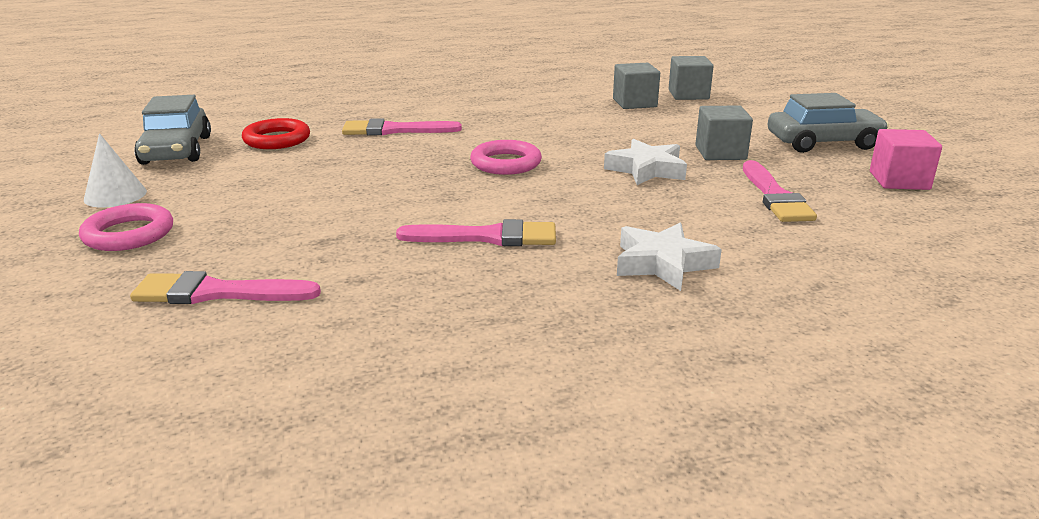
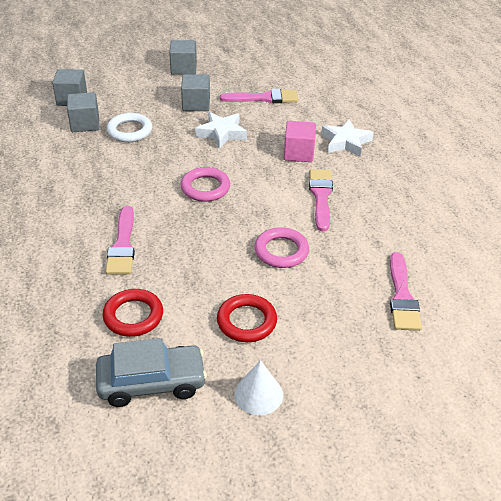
camera: 90 degrees left, 15 degrees up
pink ring [79,203,173,251] -> pink ring moved to [254,227,309,268]
grey car [768,93,889,153] -> grey cube [169,40,197,75]
pink cube [870,129,942,190] -> pink cube moved to [284,121,316,162]
none -> white ring [107,113,152,142]
none -> red ring [217,294,277,342]

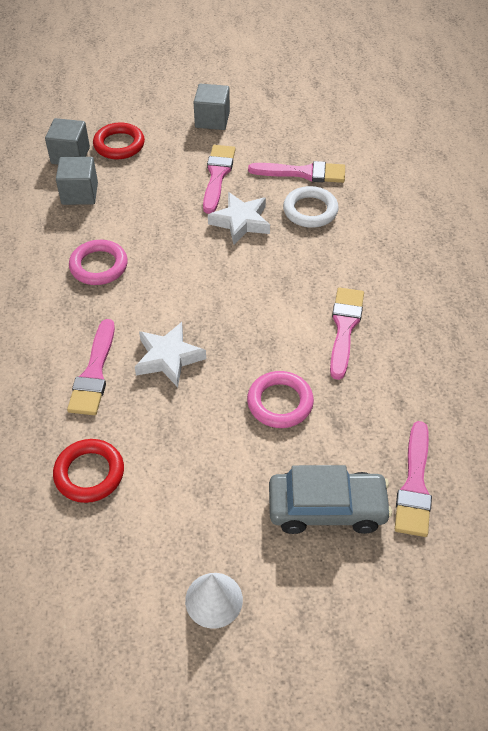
camera: 10 degrees right, 10 degrees up
grey car [96,338,207,407] -> grey car moved to [269,465,392,534]
white ring [107,113,152,142] -> white ring moved to [283,186,339,228]
grey cube [181,74,210,111] -> pink brush [203,145,236,214]
pink ring [181,167,230,202] -> pink ring moved to [69,240,128,285]
red ring [217,294,277,342] -> red ring moved to [93,123,145,159]
pink cube [284,121,316,162] -> none
white star [321,119,374,157] -> white star moved to [135,322,206,387]

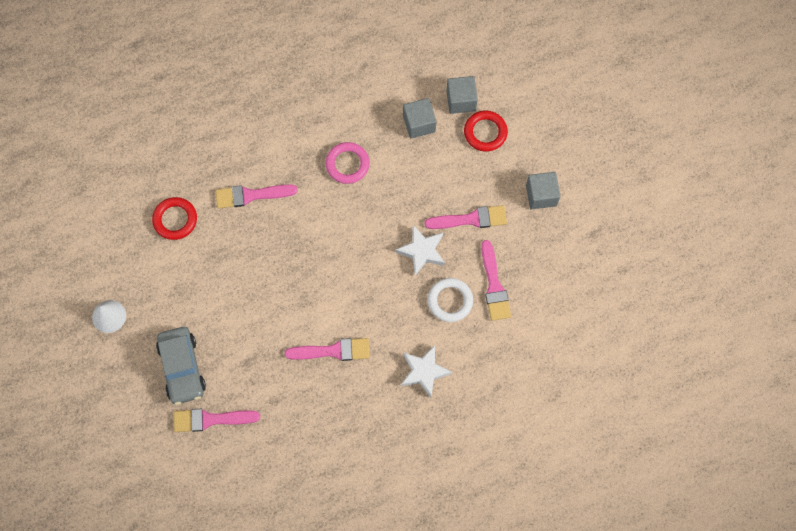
camera: 75 degrees right, 20 degrees up
white star [135,322,206,387] -> white star moved to [401,345,452,398]
pink ring [247,371,314,428] -> none

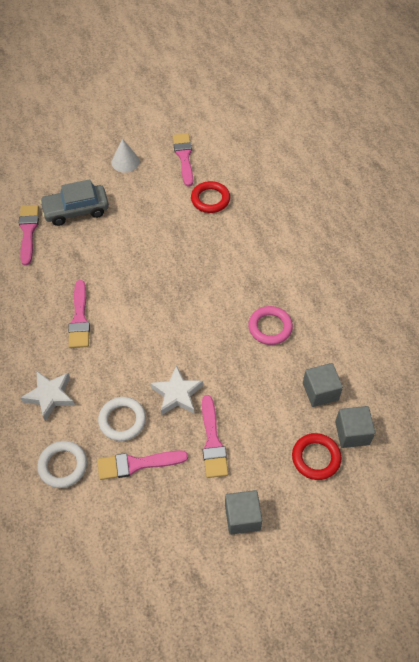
camera: 90 degrees right, 15 degrees down
pink brush [216,184,297,209] -> pink brush moved to [173,133,193,187]
none -> white ring [37,441,87,488]

